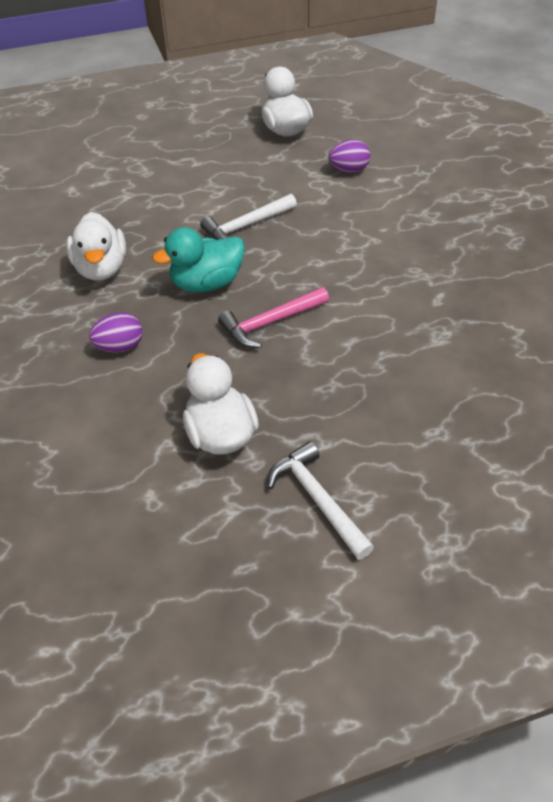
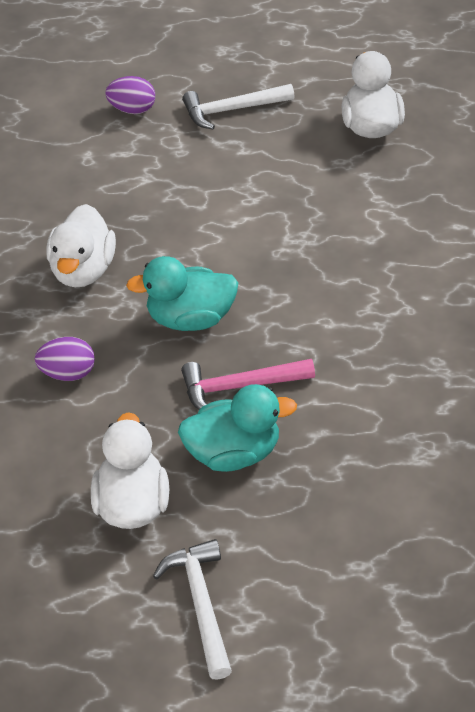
camera: 20 degrees right, 0 degrees up
white hammer [200,194,297,240] -> white hammer moved to [182,84,295,129]
purple egg [329,140,370,173] -> purple egg moved to [105,76,155,114]
none -> turquoise duck [178,384,297,472]

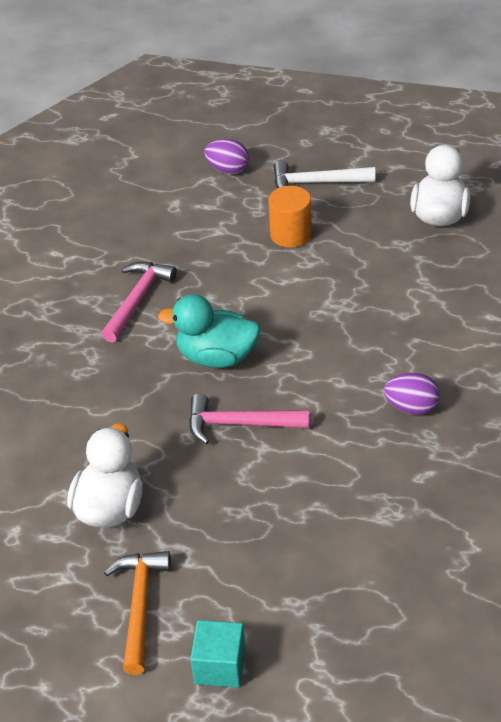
camera: 15 degrees right, 5 degrees down
purple egg [35,337,95,381] -> purple egg moved to [384,373,440,415]
white duck [46,204,116,287] -> pink hammer [101,262,177,342]
white hammer [153,539,232,680] -> orange hammer [104,551,171,675]
turquoise duck [178,384,297,472] -> none
none -> turquoise cube [190,620,246,688]
none -> orange cylinder [268,186,312,248]

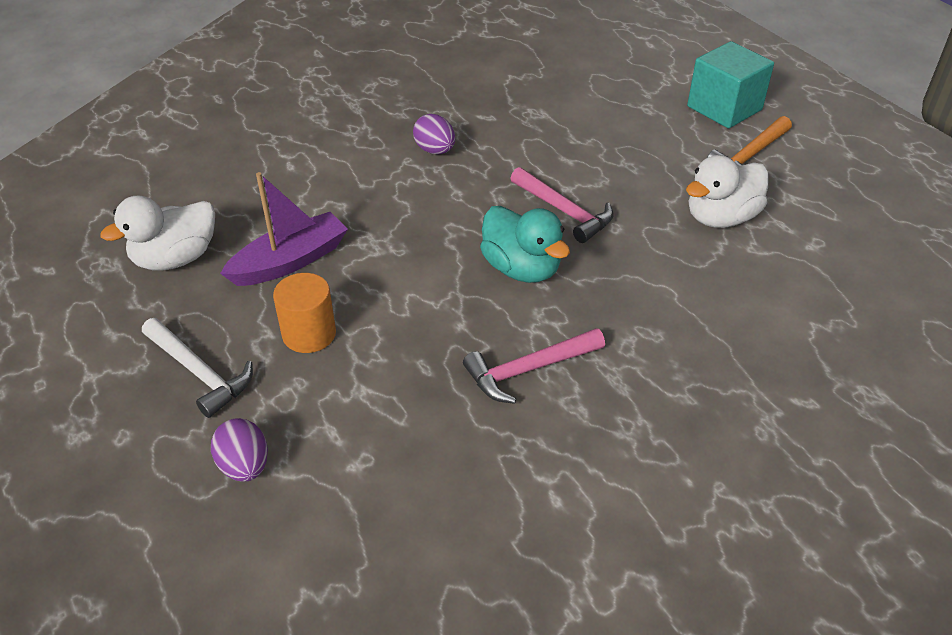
camera: 140 degrees left, 0 degrees up
turquoise cube [190,620,246,688] -> turquoise cube [687,41,774,128], size x1.60
none -> purple boat [220,172,348,286]

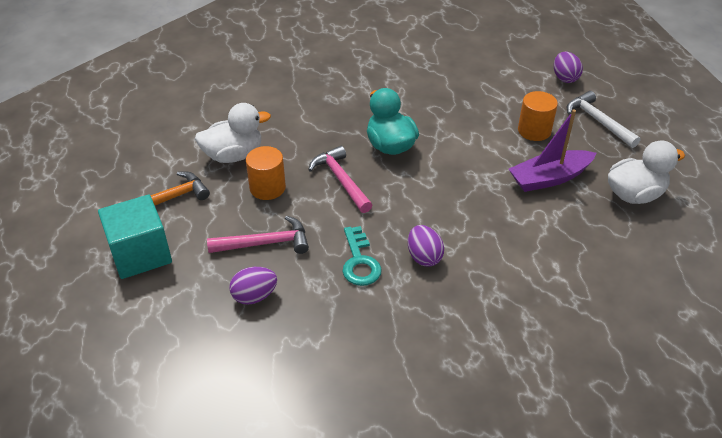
camera: 165 degrees left, 0 degrees up
pink hammer [463,328,605,404] -> pink hammer moved to [207,216,309,254]
none -> purple egg [229,267,277,305]
none -> orange cylinder [246,146,286,200]
none -> turquoise key [342,226,382,286]

